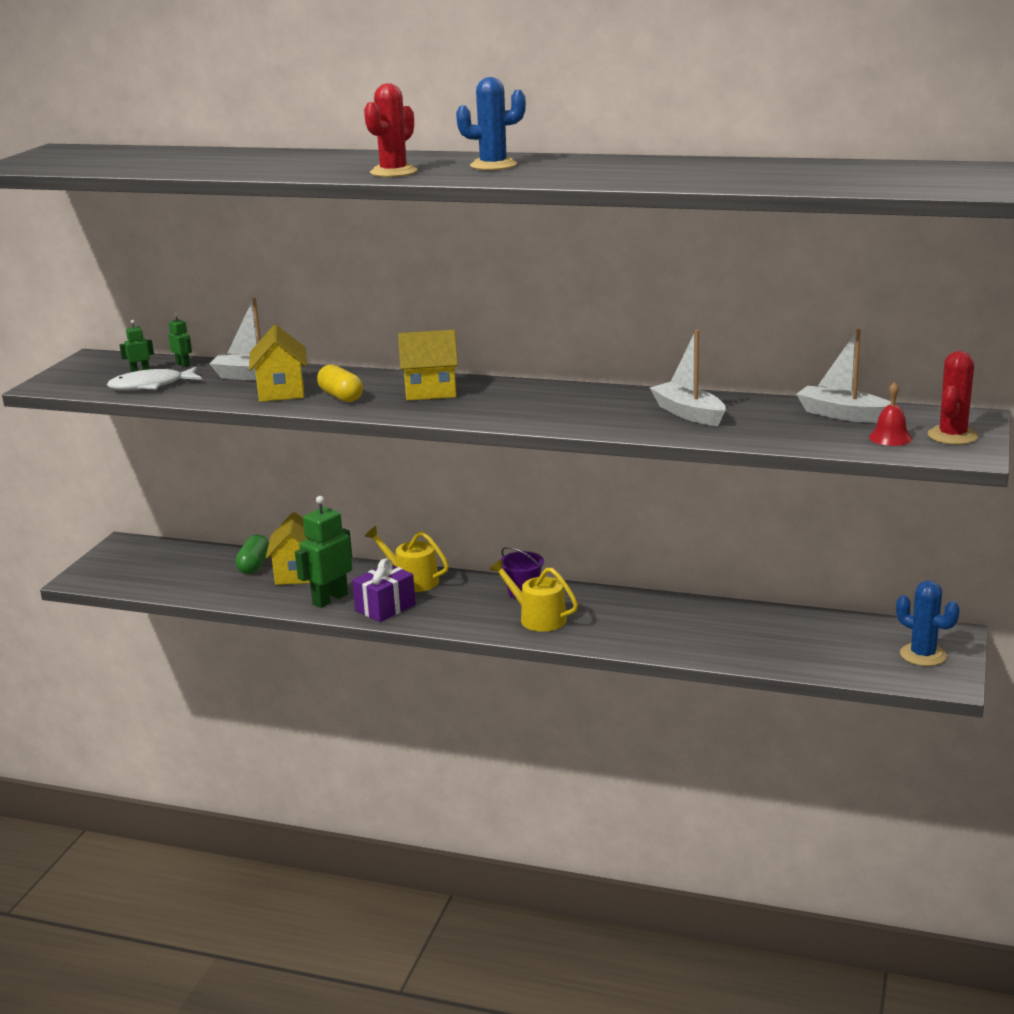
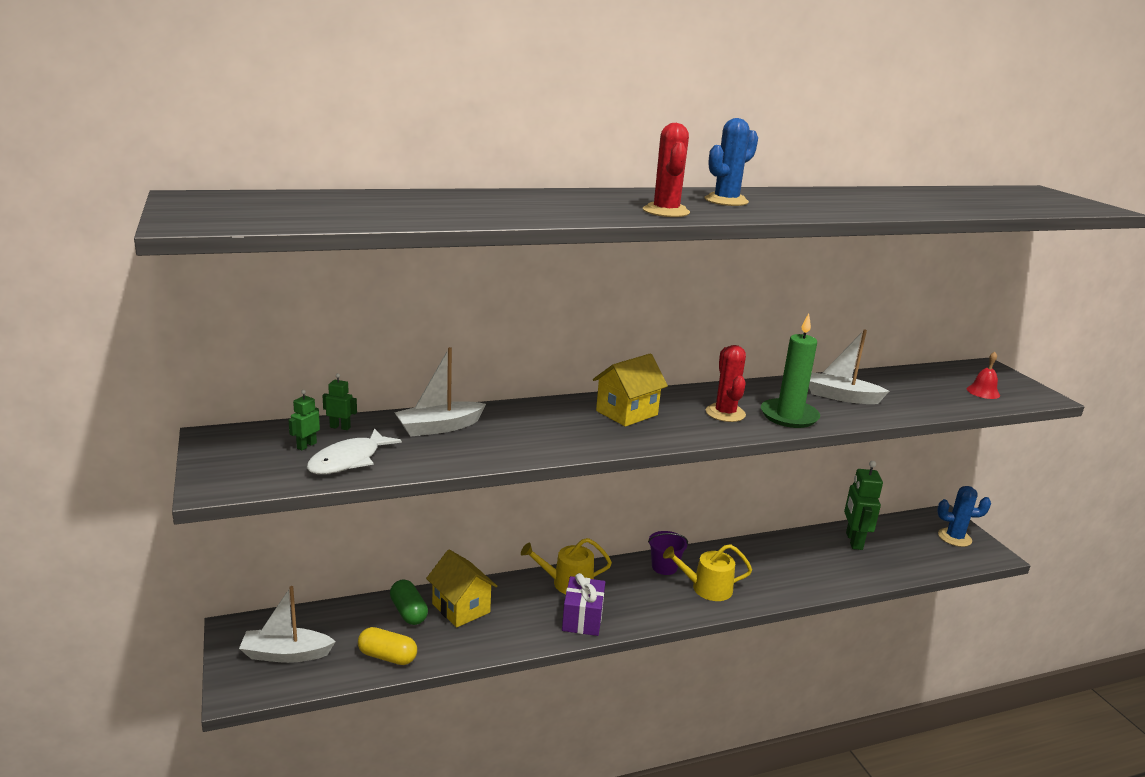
camera: 40 degrees left, 0 degrees up
yellow house [249,325,307,402] -> none
green robot [295,496,352,608] -> green robot moved to [844,461,883,550]
yellow capsule [317,364,363,402] -> yellow capsule moved to [358,627,417,665]
white boat [796,329,891,423] -> white boat moved to [239,586,336,663]
red cactus [928,351,978,445] -> red cactus moved to [706,345,746,422]
none -> green candle [761,313,820,428]

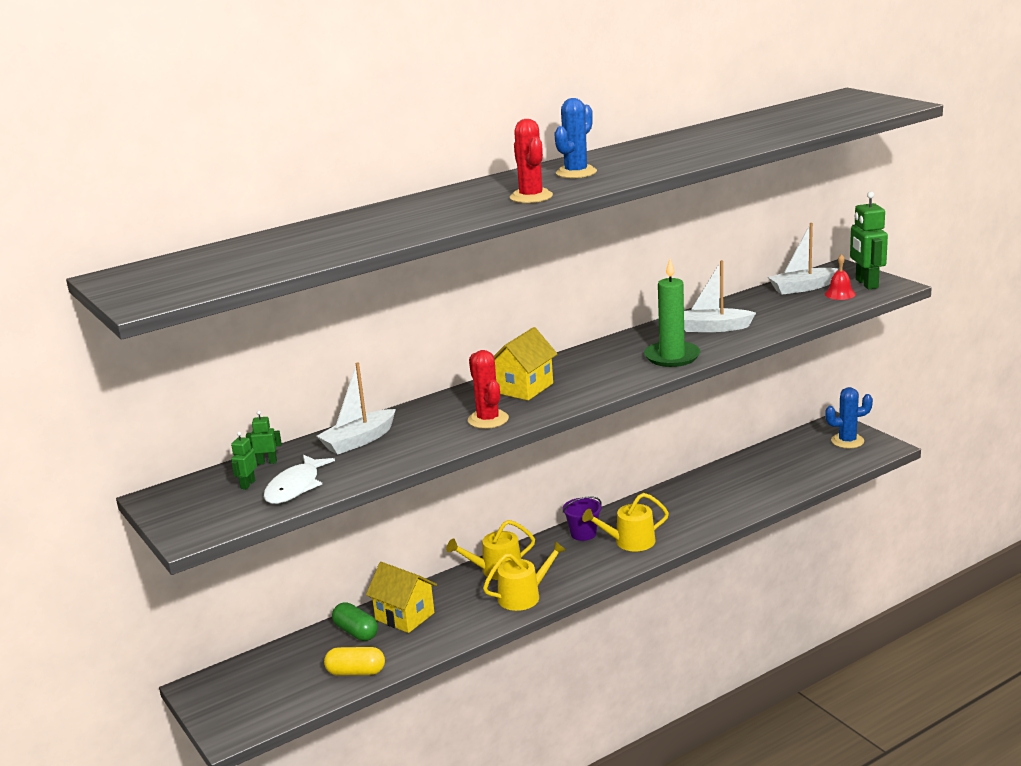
camera: 10 degrees left, 0 degrees up
white boat [239,586,336,663] -> white boat moved to [768,223,839,295]
purple gift [562,573,605,636] -> yellow watering can [483,541,566,611]
red cactus [706,345,746,422] -> red cactus moved to [468,350,509,429]
green robot [844,461,883,550] -> green robot moved to [850,191,888,289]

